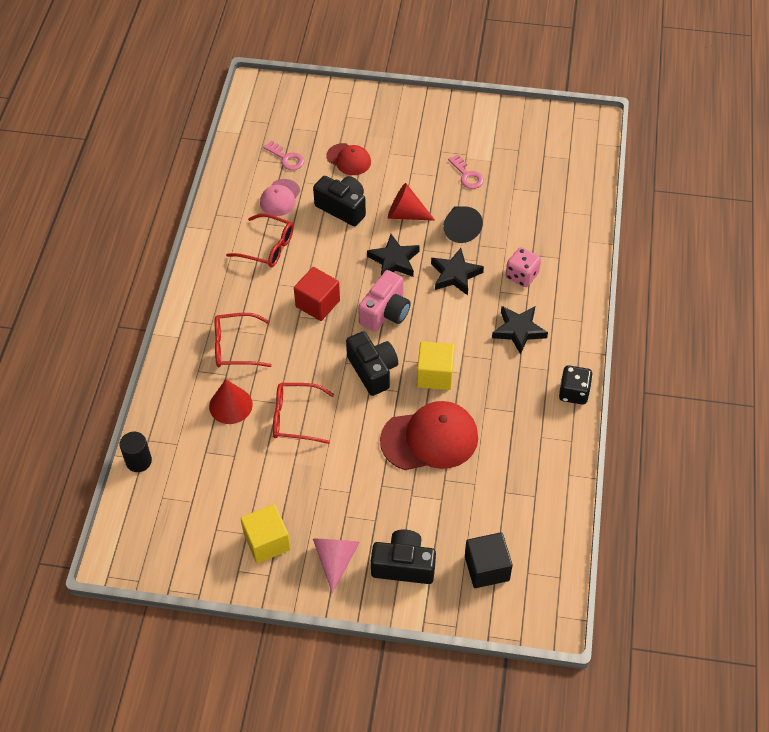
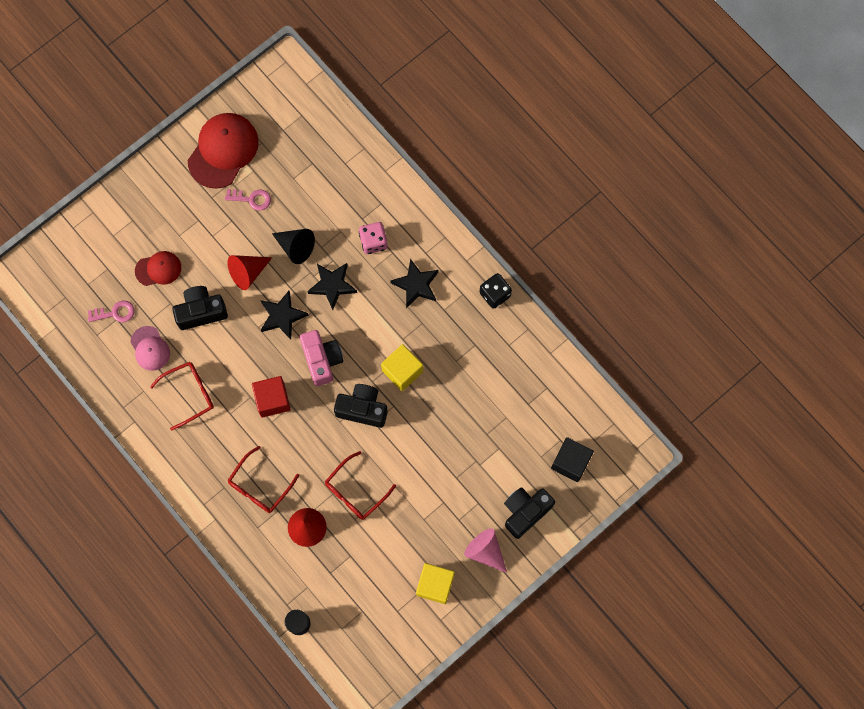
camera: 50 degrees left, 20 degrees up
red cap [380,401,478,470] -> red cap moved to [188,113,259,189]

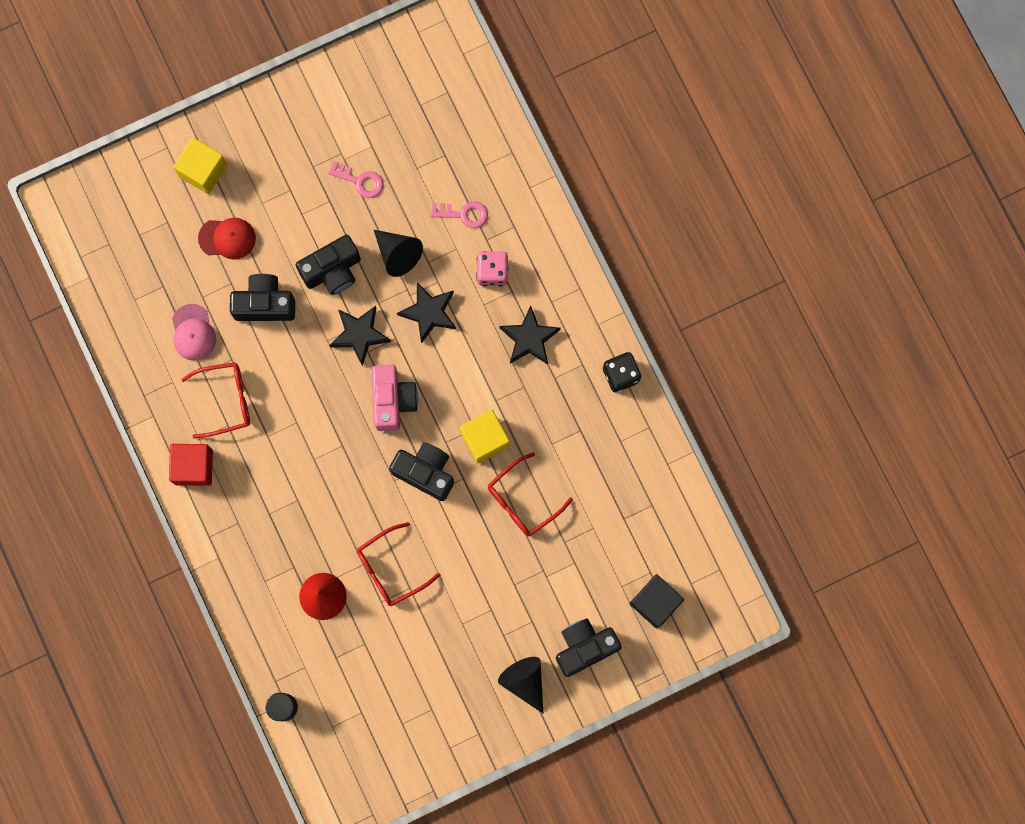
camera: 15 degrees right, 5 degrees up
pink key [88,300,135,323] -> pink key moved to [430,201,488,228]
red cap [188,113,259,189] -> none
red glasses [227,446,299,513] -> red glasses moved to [488,452,573,536]
red cone [228,255,272,290] -> black camera [296,235,361,295]
red cube [252,376,291,418] -> red cube moved to [169,444,213,486]
yellow cube [416,563,455,604] -> yellow cube moved to [173,137,227,194]
pink cone [464,529,507,573] -> black cone [498,657,543,713]

